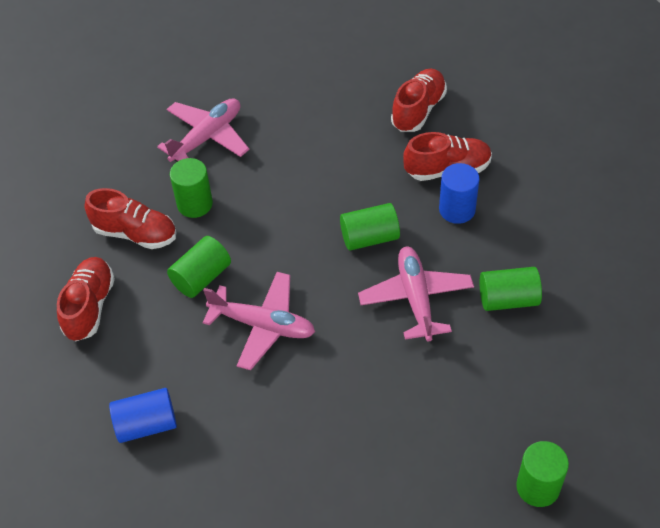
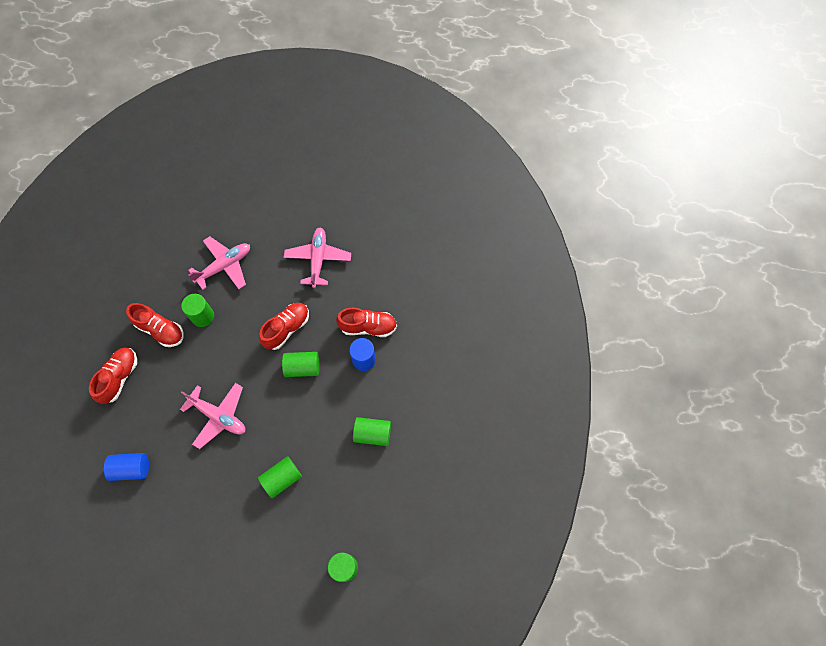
camera: 10 degrees right, 15 degrees up
green cylinder [167,236,231,298] -> green cylinder moved to [258,456,302,498]
pink plane [358,247,474,341] -> pink plane moved to [284,227,351,288]
red shoe [391,68,447,132] -> red shoe moved to [259,303,309,350]

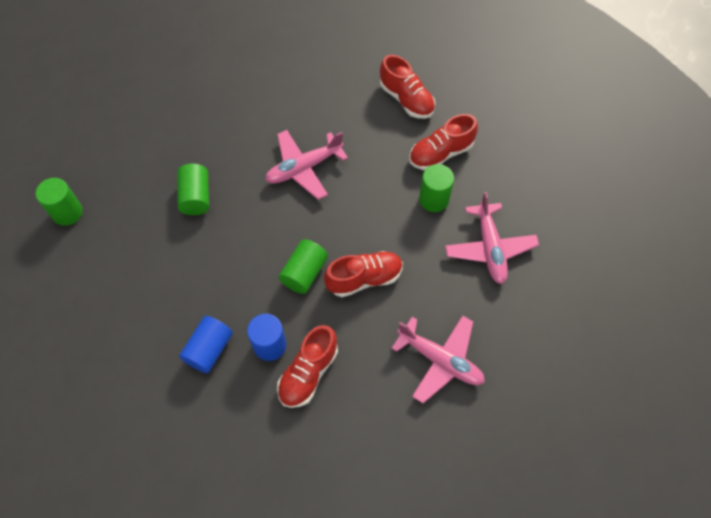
camera: 120 degrees right, 5 degrees down
blue cylinder [104,453,149,481] -> blue cylinder moved to [179,316,233,373]
red shoe [259,303,309,350] -> red shoe turned 90 degrees counterclockwise [324,251,403,297]
green cylinder [353,417,391,446] -> none

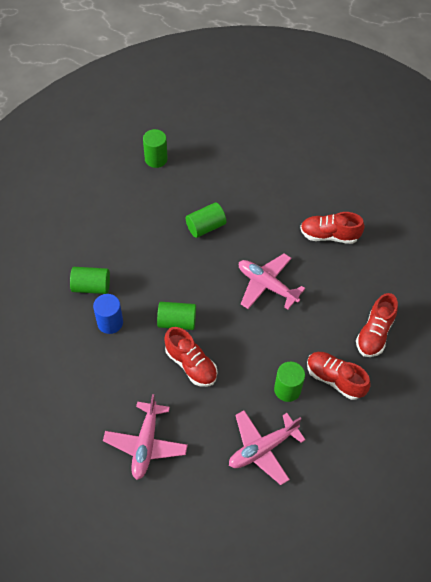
camera: 65 degrees right, 5 degrees down
blue cylinder [179,316,233,373] -> green cylinder [70,267,110,294]
red shoe [277,325,338,408] -> red shoe moved to [300,212,365,244]

